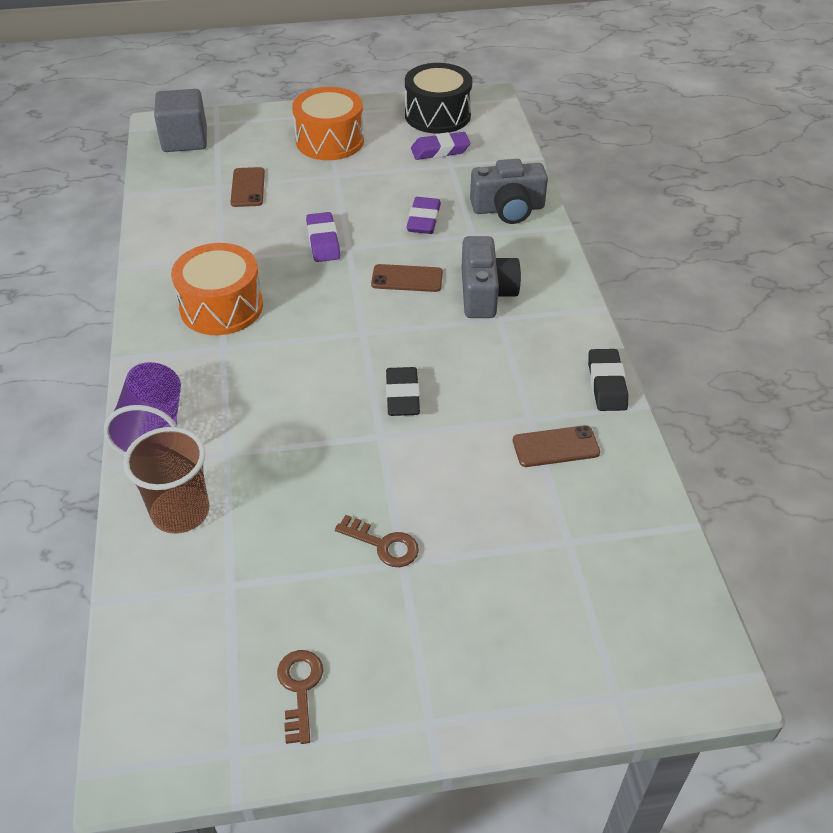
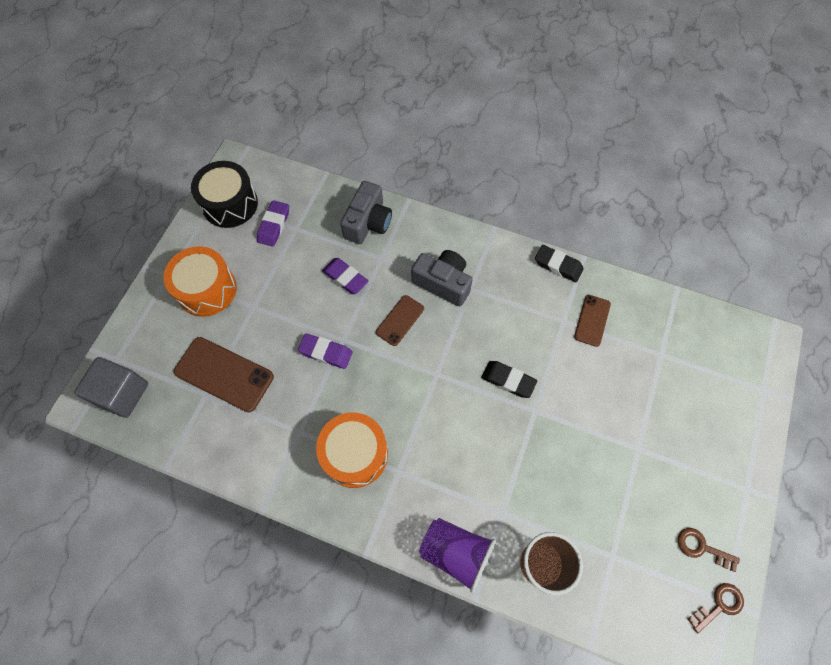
camera: 60 degrees left, 20 degrees up
brown phone [231,167,265,207] -> brown phone [174,337,274,412], size x1.71
brown key [335,515,419,567] -> brown key moved to [688,583,744,633]

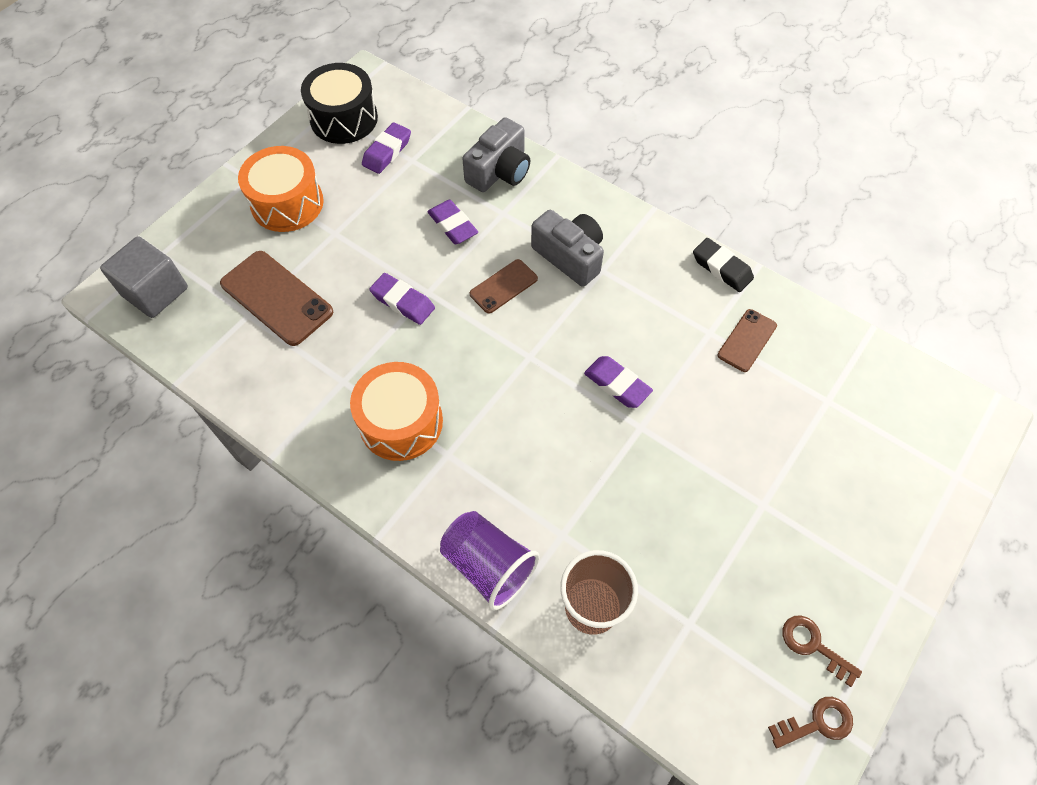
camera: 15 degrees right, 5 degrees down
black eraser [481,361,537,398] -> purple eraser [584,356,653,408]

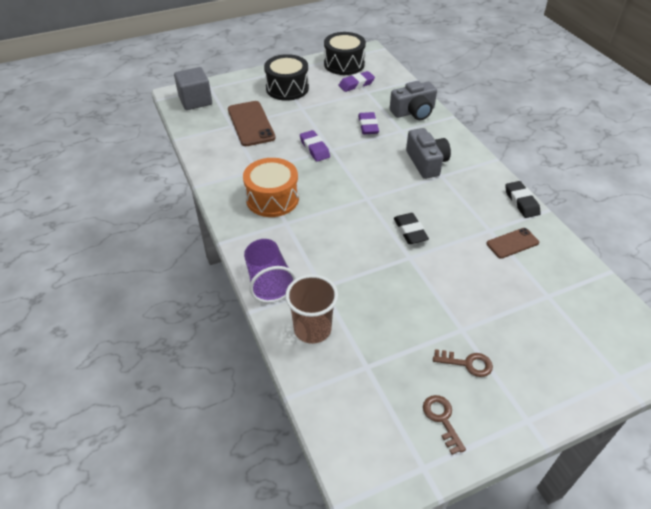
camera: 30 degrees right, 15 degrees down
orange drum [238,146,324,232] -> black drum [264,54,309,101]
brown phone [470,259,538,313] -> none
purple eraser [584,356,653,408] -> black eraser [394,213,429,244]
brown key [768,697,853,748] -> brown key moved to [433,349,493,377]

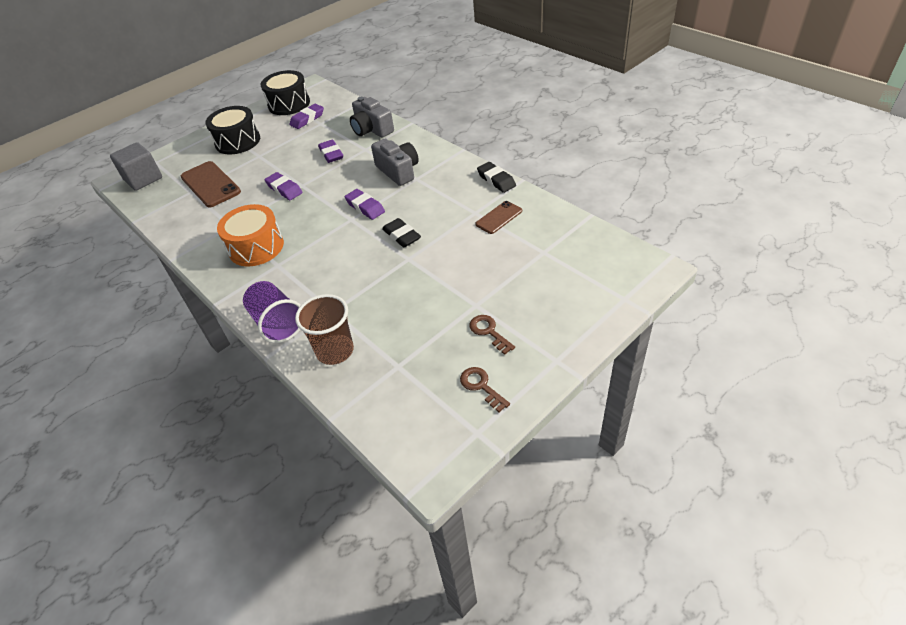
camera: 15 degrees left, 0 degrees up
grey camera [390,81,437,120] -> grey camera turned 90 degrees clockwise [350,97,394,138]
brown key [433,349,493,377] -> brown key turned 120 degrees counterclockwise [469,315,515,355]
none -> purple eraser [345,189,385,220]

